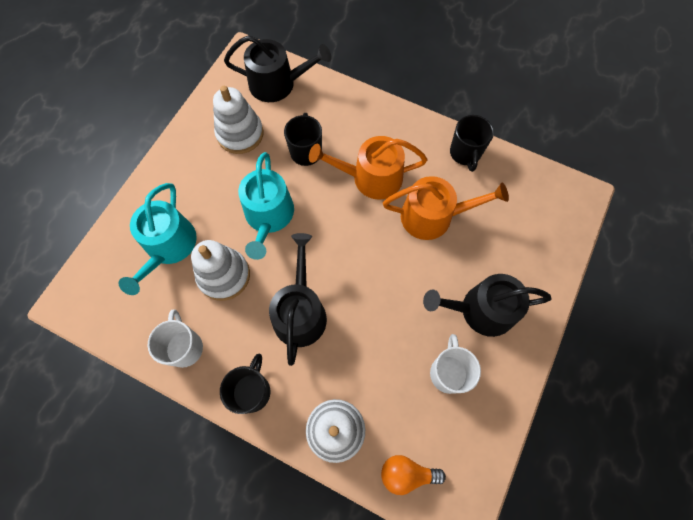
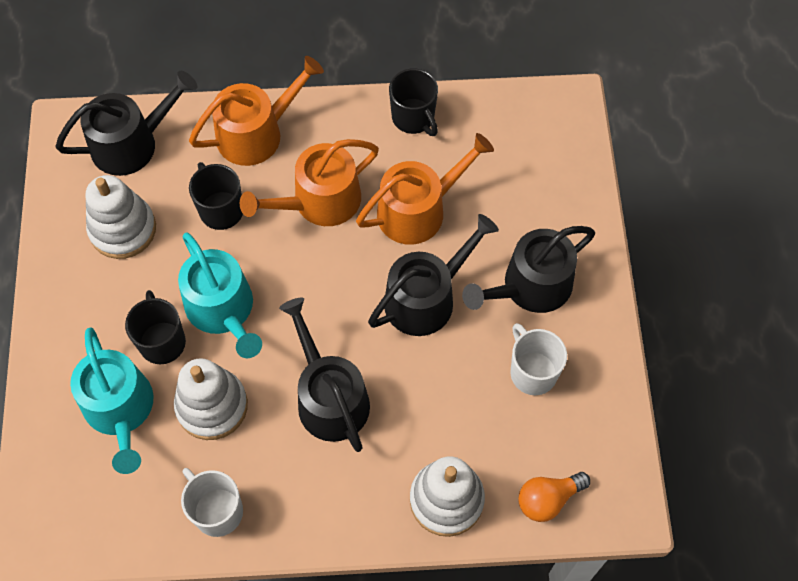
camera: 30 degrees left, 5 degrees down
black mug [220,354,270,414] -> black mug moved to [125,290,186,364]
none -> orange watering can [189,56,324,166]
none -> black watering can [368,214,499,336]

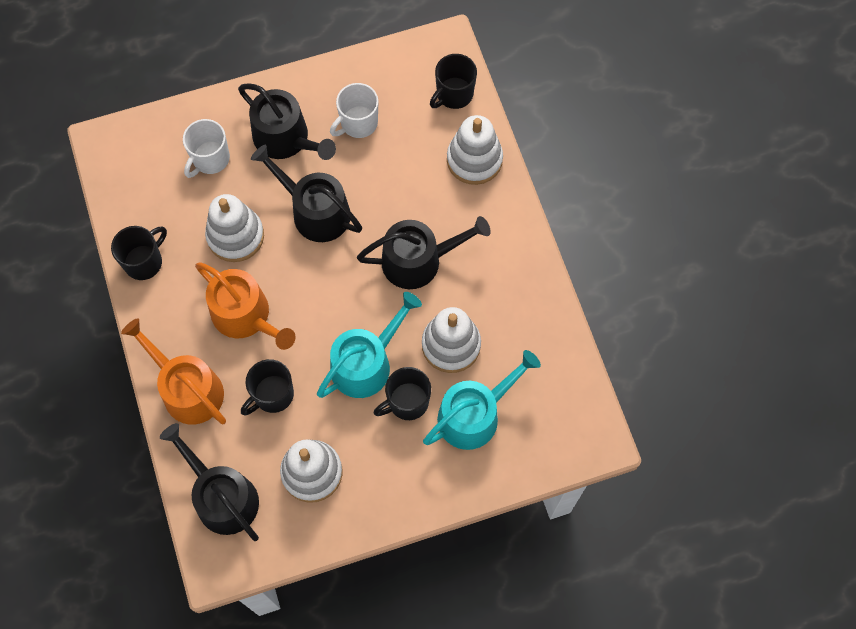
camera: 105 degrees left, 5 degrees up
white mug [181,468,243,537] -> white mug moved to [183,119,230,178]
black watering can [279,298,370,452] -> black watering can turned 150 degrees counterclockwise [357,216,491,289]
orange watering can [356,133,494,245] -> white stacking toy [205,194,264,262]
orange light bulb [518,472,590,522] -> black mug [430,54,477,109]

